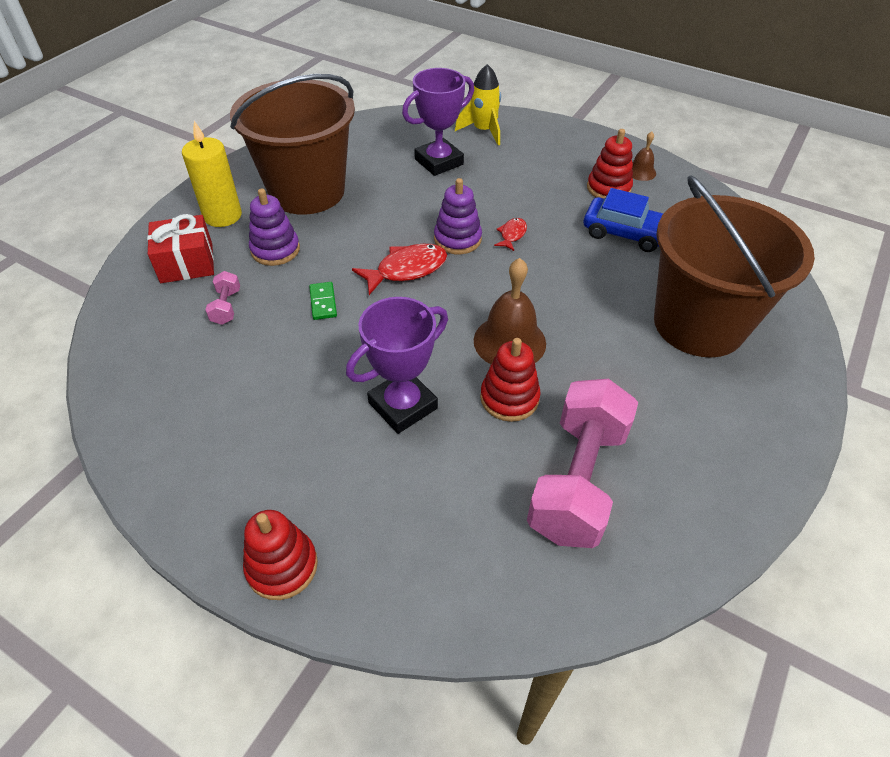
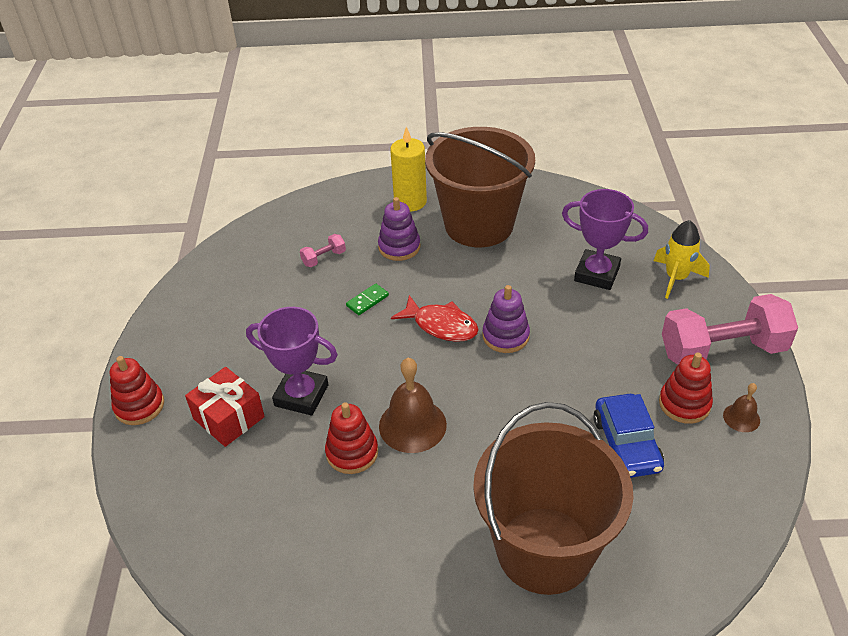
camera: 60 degrees right, 5 degrees down
red gift [147,214,214,283] -> red gift moved to [185,367,265,447]
red fish [494,218,527,251] -> none
pink dumbbell [527,379,638,548] -> pink dumbbell moved to [662,294,798,365]

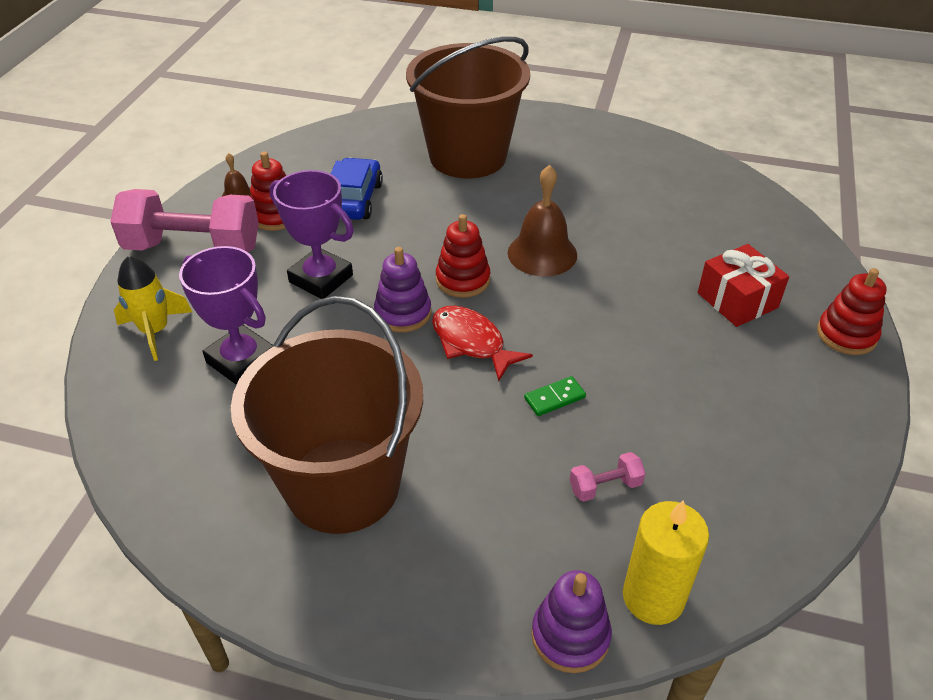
camera: 165 degrees left, 0 degrees up
purple trophy [246,307,338,415] -> purple trophy moved to [269,170,354,299]
red stacking toy [325,402,378,474] -> red stacking toy moved to [436,214,490,298]
purple stacking toy [378,197,420,261] -> purple stacking toy moved to [532,570,612,673]
yellow candle [390,126,427,212] -> yellow candle moved to [623,500,709,625]

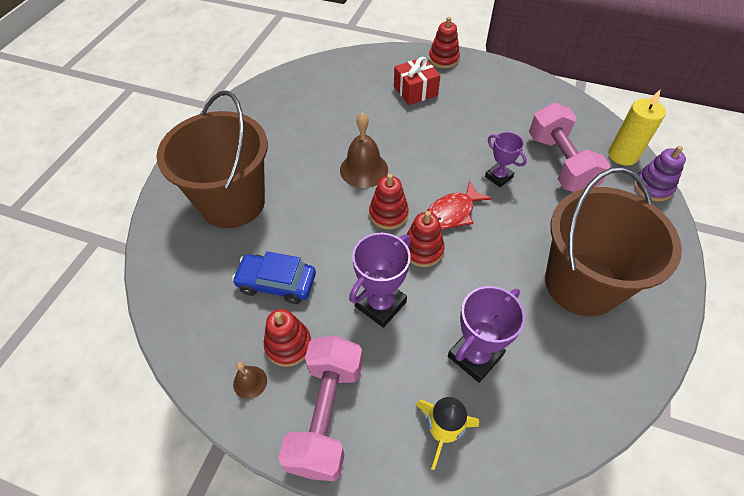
camera: 85 degrees left, 10 degrees up
purple stacking toy [374,247,431,332] -> red stacking toy [404,211,445,267]
green domino [524,376,586,416] -> purple trophy [485,132,527,187]
pink dumbbell [570,452,646,502] -> pink dumbbell [529,103,610,192], size x2.41

